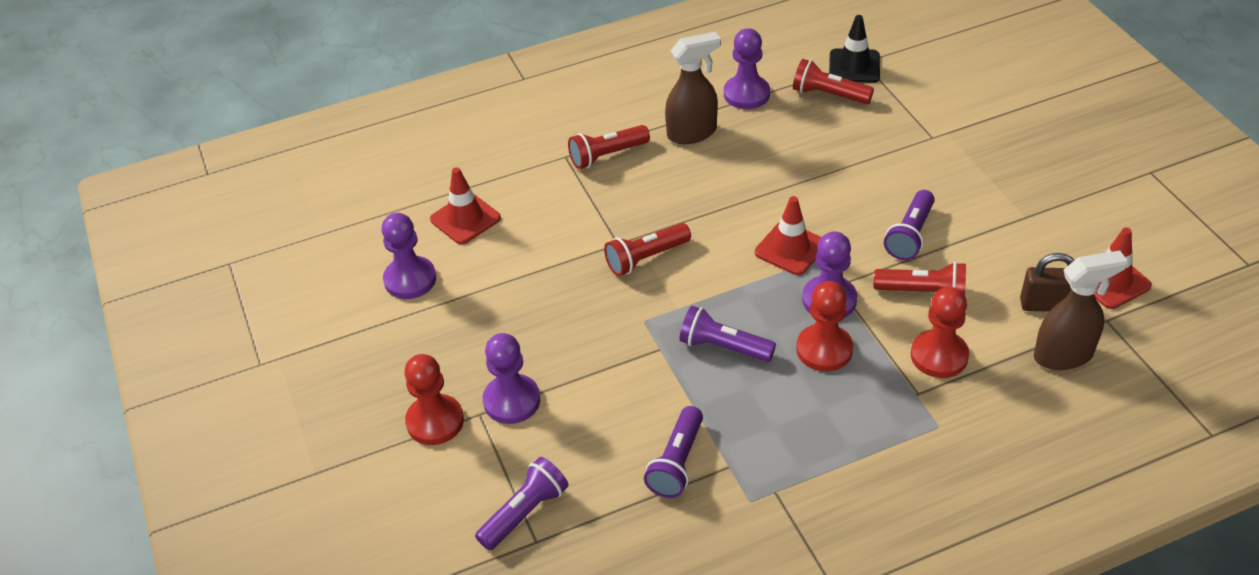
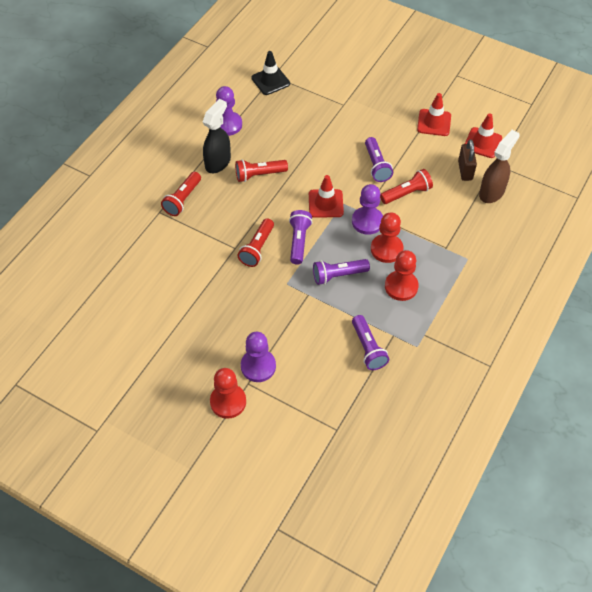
camera: 40 degrees left, 10 degrees up
purple pawn [381,213,436,299] -> none
red traffic cone [430,167,501,244] -> red traffic cone moved to [417,93,451,136]
purple flashlight [475,457,568,551] -> purple flashlight moved to [289,210,312,264]
brown spray bottle [665,32,721,144] -> black spray bottle [203,99,231,173]
red flashlight [793,59,874,104] -> red flashlight moved to [235,159,288,182]
red pawn [911,287,969,378] -> red pawn moved to [385,250,419,301]
brown padlock [1020,253,1074,312] -> brown padlock turned 60 degrees counterclockwise [458,139,477,181]

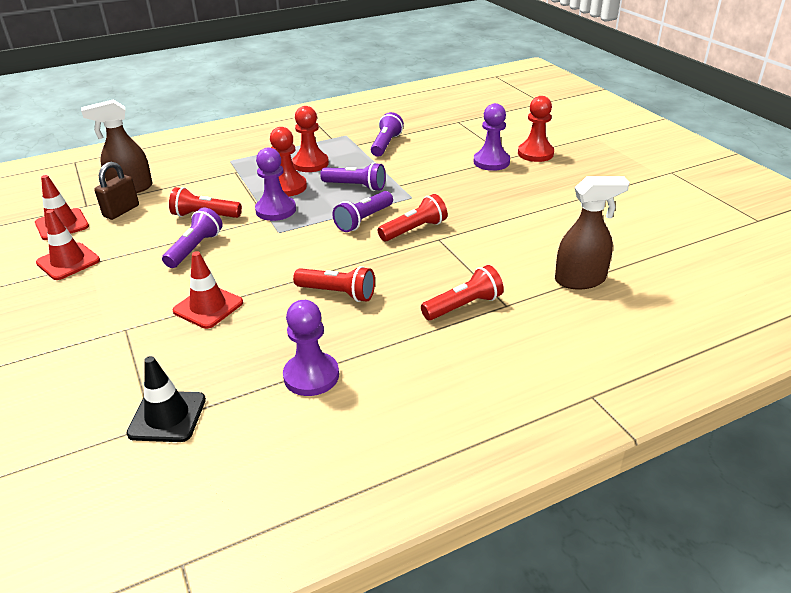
camera: 145 degrees left, 20 degrees down
black spray bottle [203,99,231,173] -> none
red traffic cone [309,175,344,218] -> red traffic cone moved to [172,251,243,329]
none -> brown spray bottle [555,176,630,289]

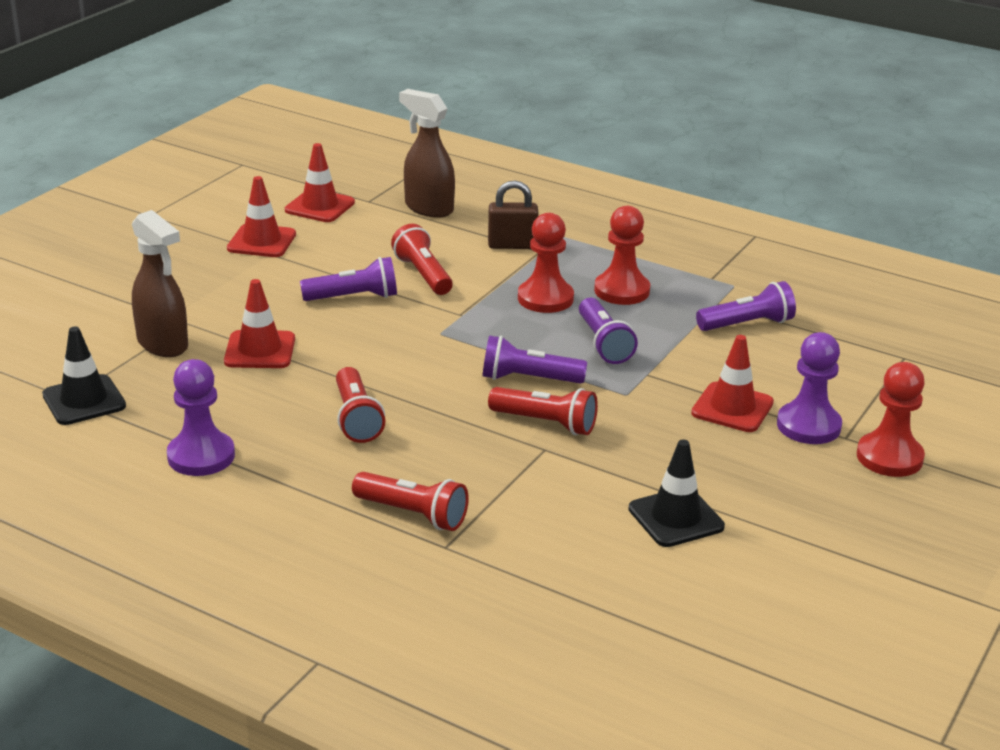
camera: 55 degrees right, 5 degrees down
brown padlock [95,162,139,220] -> brown padlock moved to [488,180,539,249]
purple pawn [255,147,296,221] -> none
brown spray bottle [555,176,630,289] -> brown spray bottle moved to [132,210,188,357]
none -> black traffic cone [628,440,725,547]
none -> red traffic cone [691,335,774,432]

